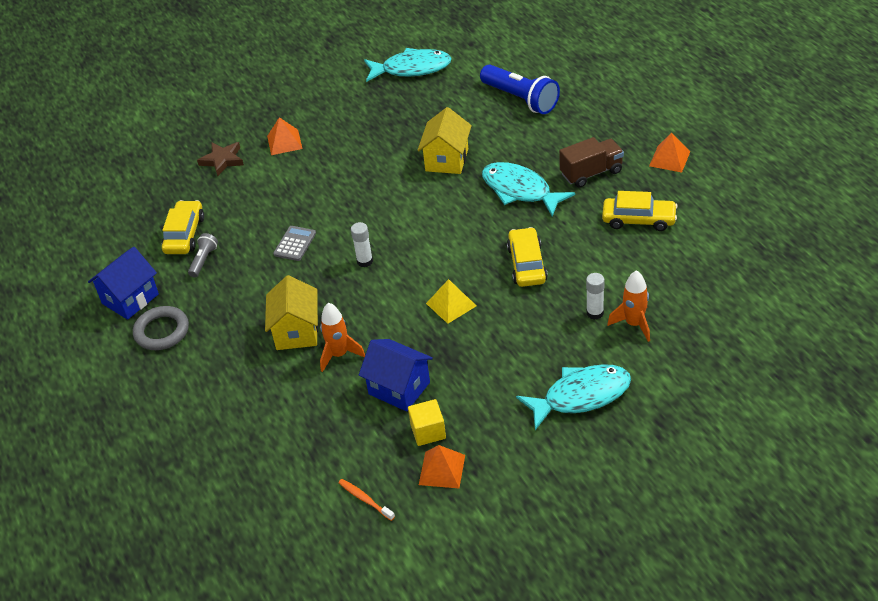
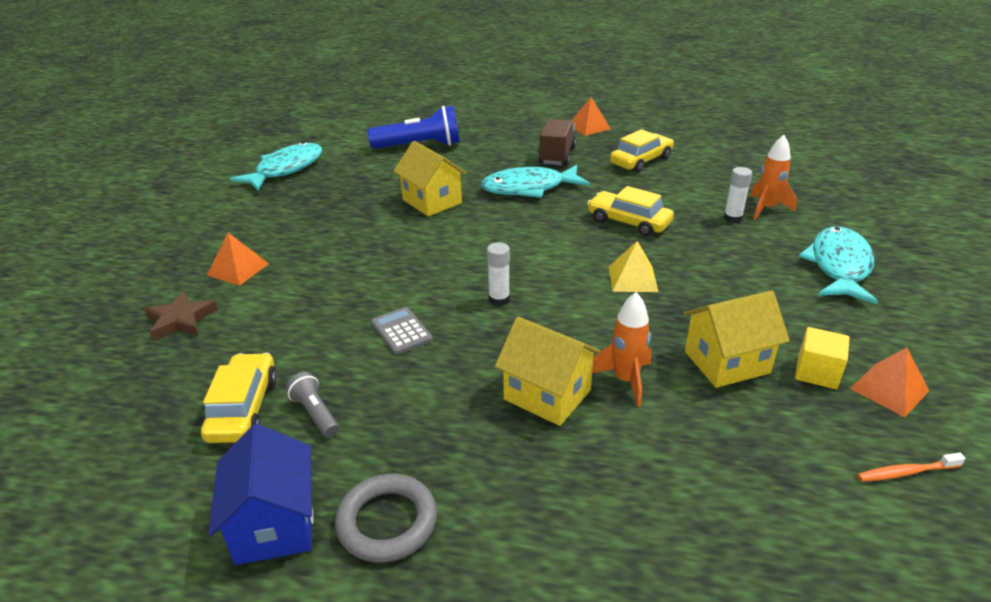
camera: 55 degrees left, 10 degrees down
yellow car [162,200,204,254] -> yellow car turned 45 degrees clockwise [201,353,277,443]
blue house [359,339,433,411] -> yellow house [683,290,790,388]

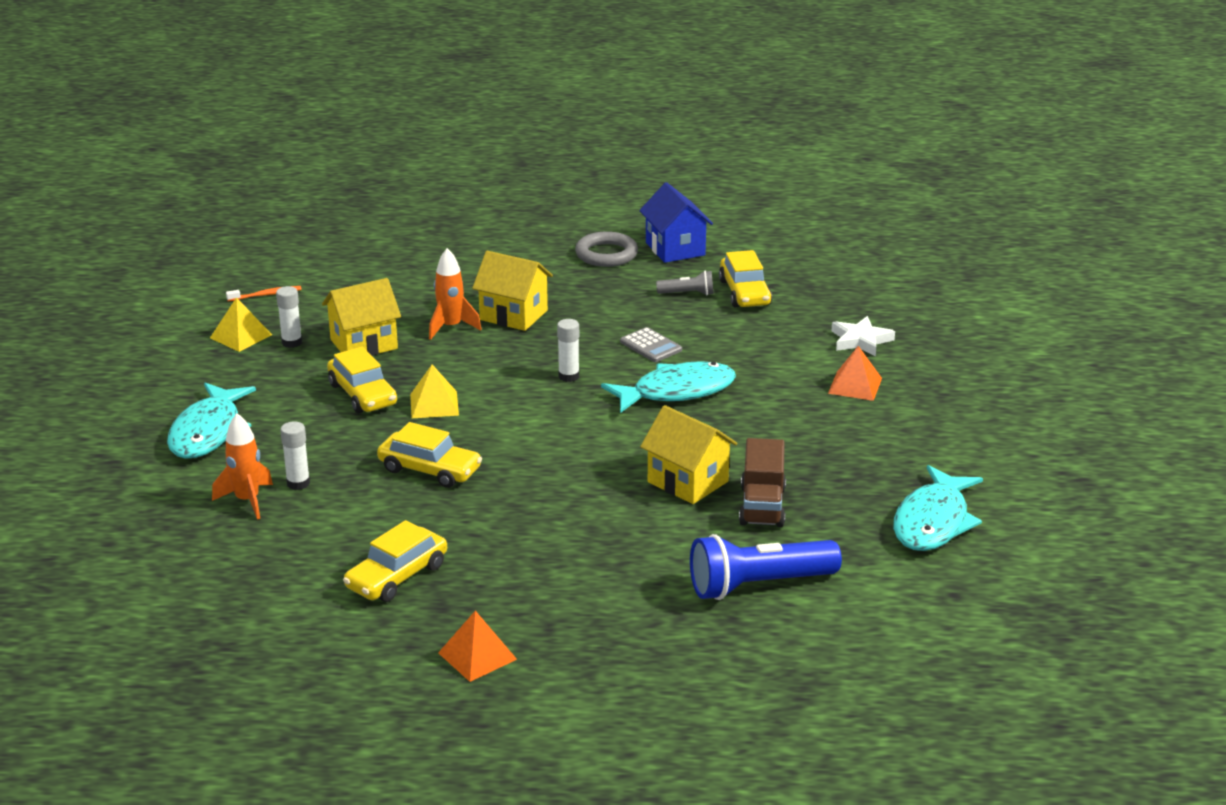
camera: 170 degrees right, 5 degrees down
brown star [145,291,218,341] -> white star [832,316,895,356]
grey flashlight [285,372,339,438] -> grey flashlight turned 45 degrees counterclockwise [656,271,714,295]
turquoise fish [481,165,590,198] -> turquoise fish moved to [601,361,736,413]
brown truck [538,119,576,166] -> brown truck moved to [739,438,786,527]
yellow cube [795,327,849,389] -> white glue stick [276,286,302,348]
orange pyramid [850,348,929,417] -> yellow pyramid [210,297,272,352]
none -> yellow car [327,347,397,413]

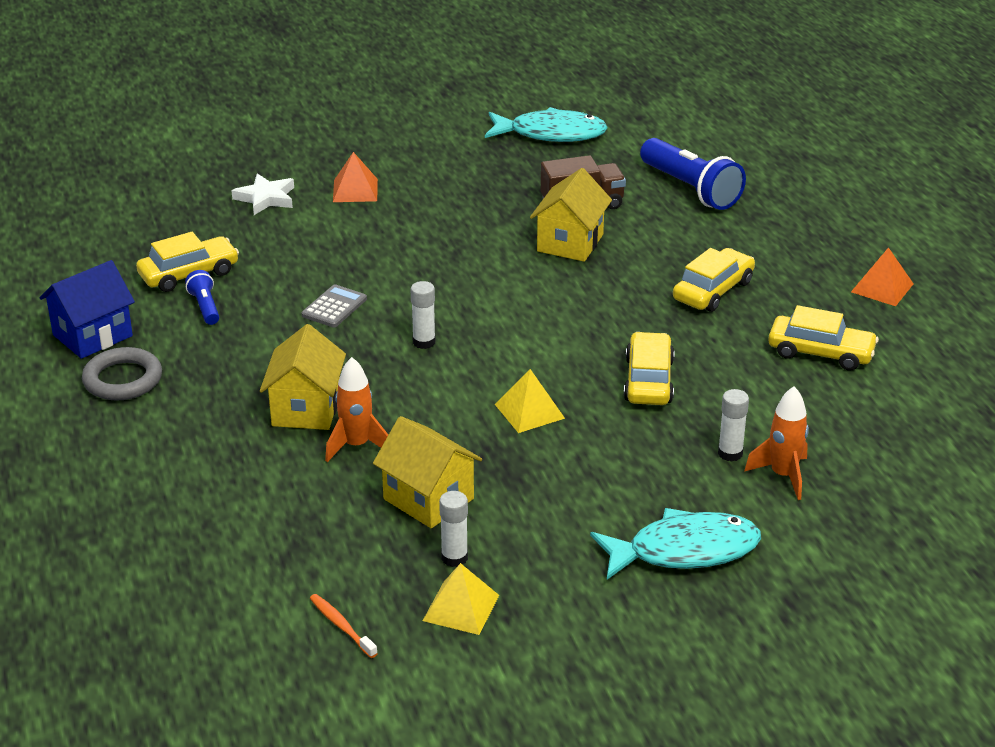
camera: 110 degrees left, 5 degrees up
yellow car [327,347,397,413] -> yellow car moved to [673,248,755,312]
turquoise fish [601,361,736,413] -> none
grey flashlight [656,271,714,295] -> blue flashlight [185,270,219,325]

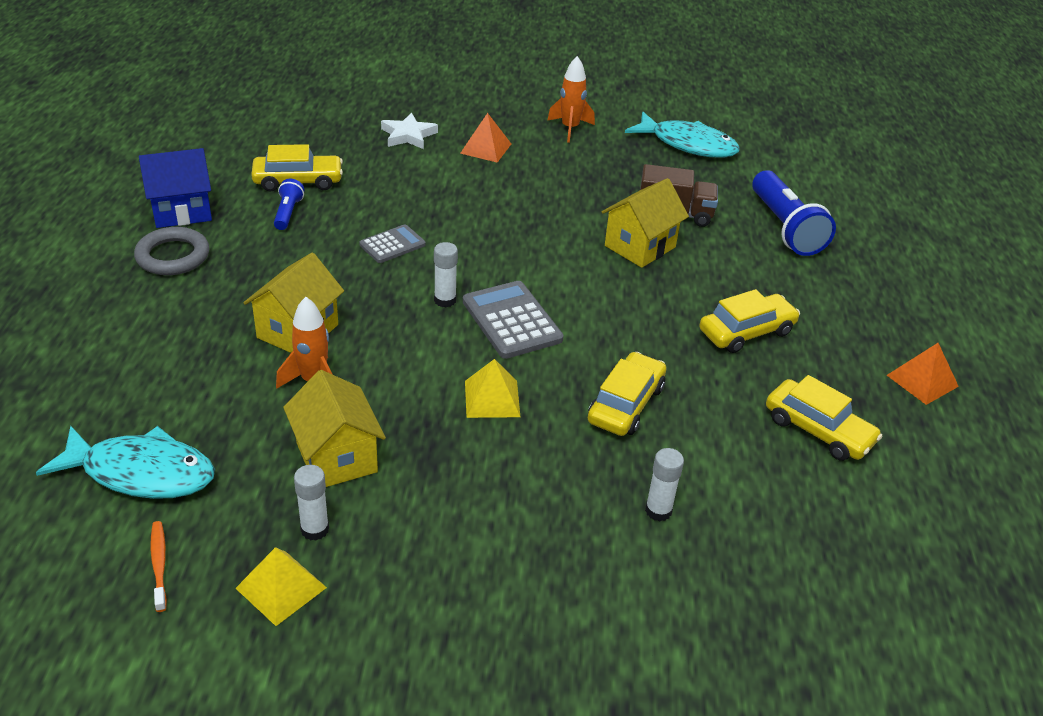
camera: 20 degrees right, 5 degrees up
turquoise fish [590,508,761,580] -> turquoise fish moved to [36,426,215,499]
orange rocket [744,386,809,500] -> orange rocket moved to [548,56,595,143]
none -> grey calculator [463,281,563,359]

